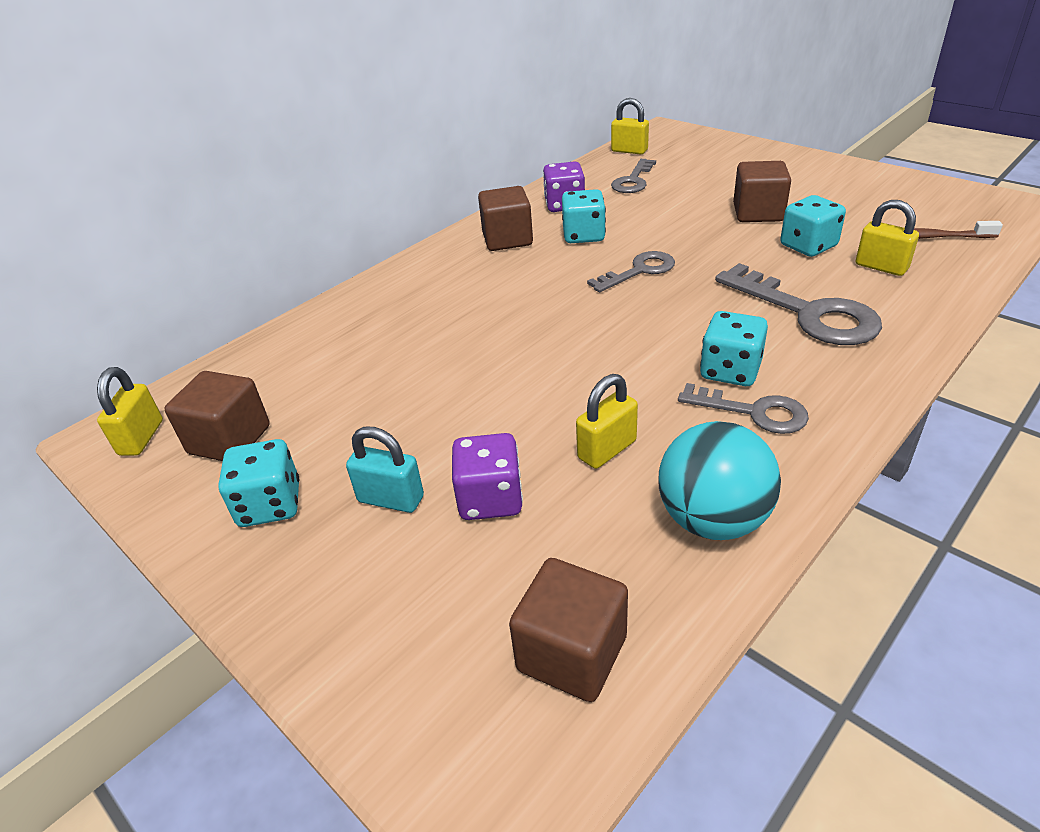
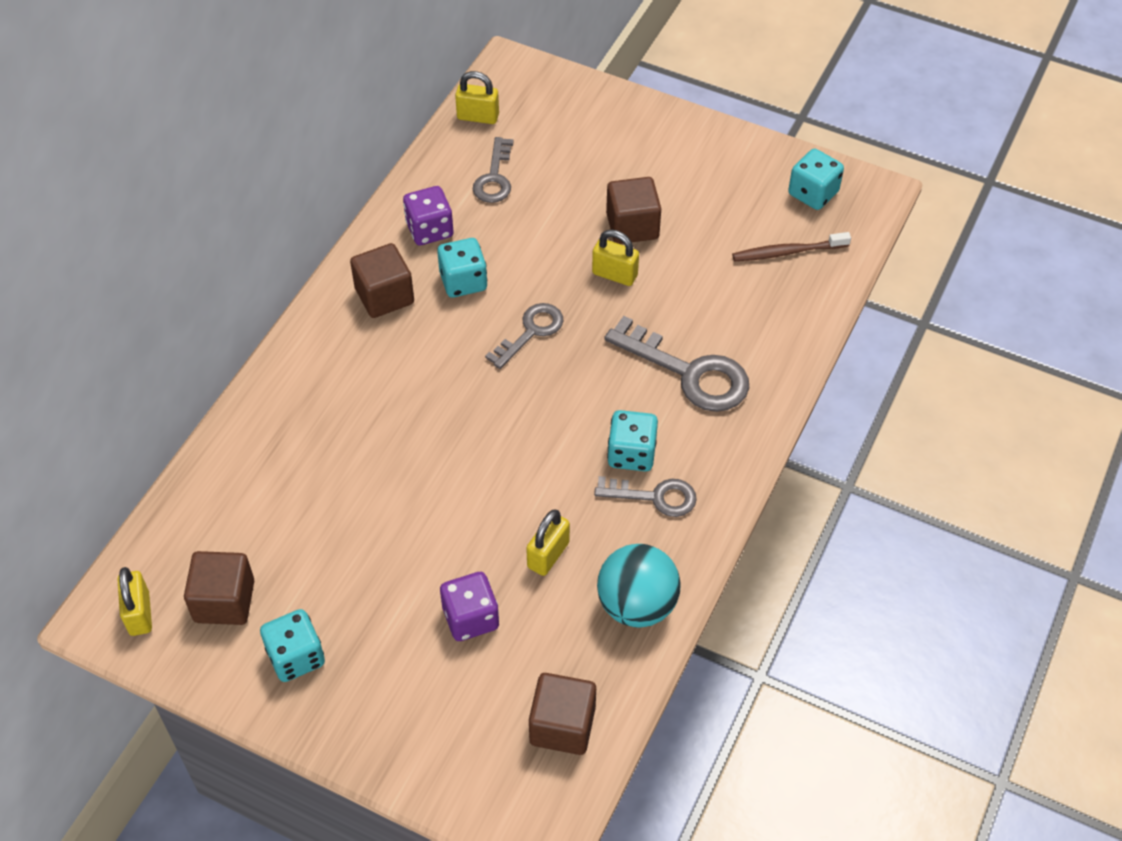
camera: 20 degrees left, 15 degrees up
turquoise padlock [346,427,424,513] -> none
turquoise dice [780,195,846,257] -> turquoise dice moved to [788,149,844,210]
yellow padlock [856,200,919,276] -> yellow padlock moved to [592,230,639,286]

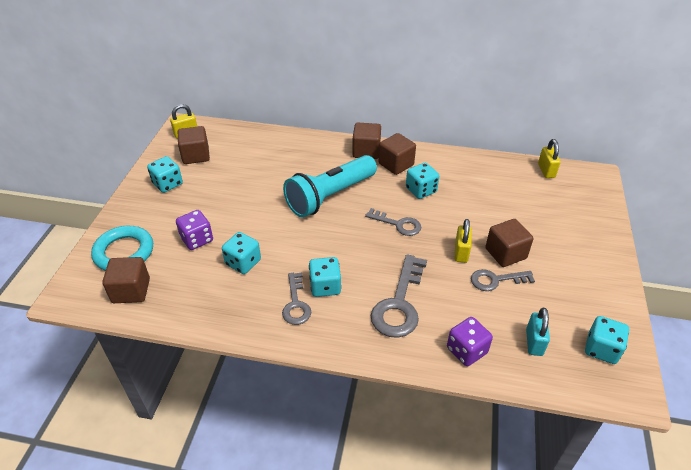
camera: 75 degrees right, 10 degrees down
purple dice [403,186,453,245] -> purple dice moved to [447,317,493,366]
grey key [473,137,514,203] -> grey key moved to [471,269,535,291]
yellow padlock [526,509,570,576] -> turquoise dice [222,232,261,274]
turquoise ball [597,544,681,628] -> none
brown toothbrush [732,232,851,261] -> turquoise padlock [526,308,550,356]
none -> turquoise ring [91,226,153,271]
none -> turquoise flashlight [283,155,377,217]
none -> brown cube [352,123,381,159]

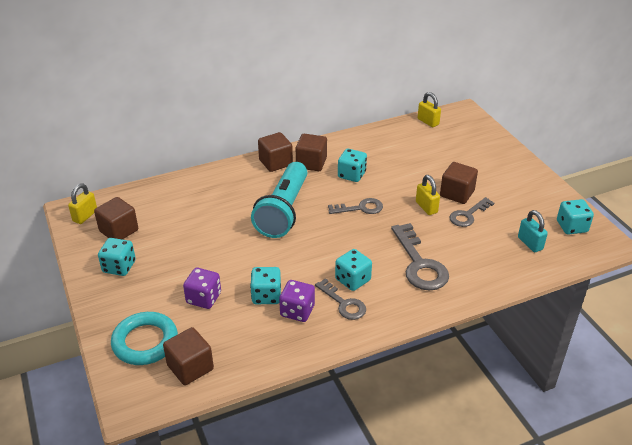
camera: 35 degrees left, 5 degrees down
purple dice [447,317,493,366] -> purple dice moved to [279,280,315,322]

